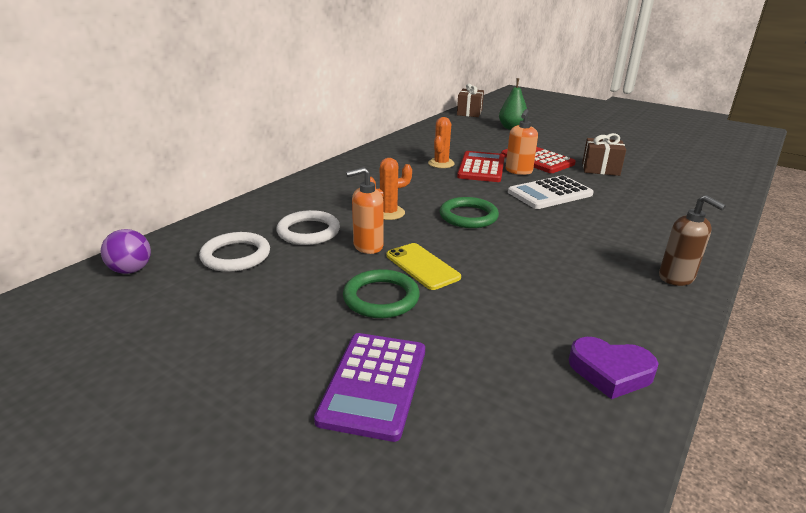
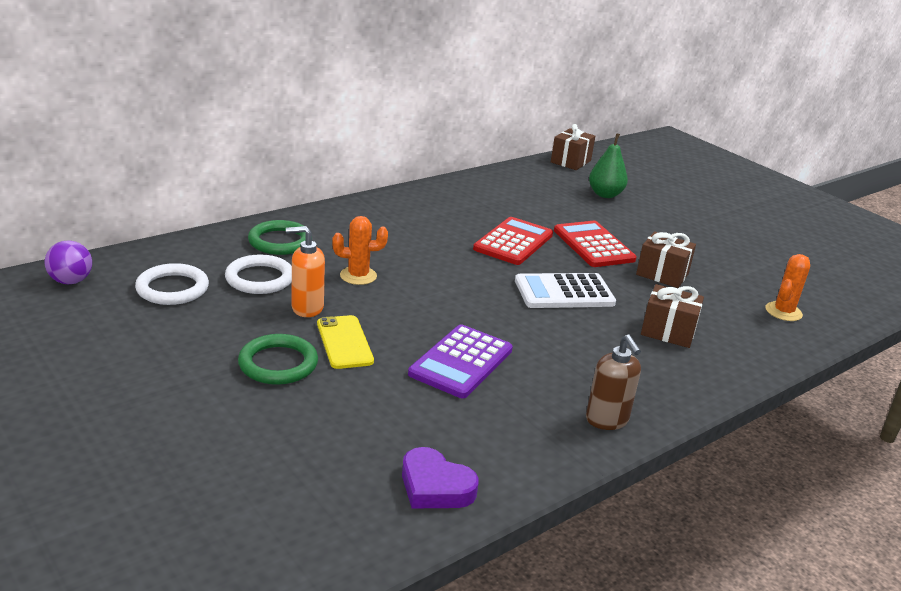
camera: 15 degrees right, 0 degrees up
purple calculator [314,333,425,442] -> purple calculator moved to [408,325,513,398]
orange cactus [428,117,455,168] -> orange cactus moved to [765,254,810,321]
green ring [440,197,499,228] -> green ring moved to [248,220,306,255]
orange soap dispenser [505,109,538,175] -> none
none -> brown gift [641,284,704,348]

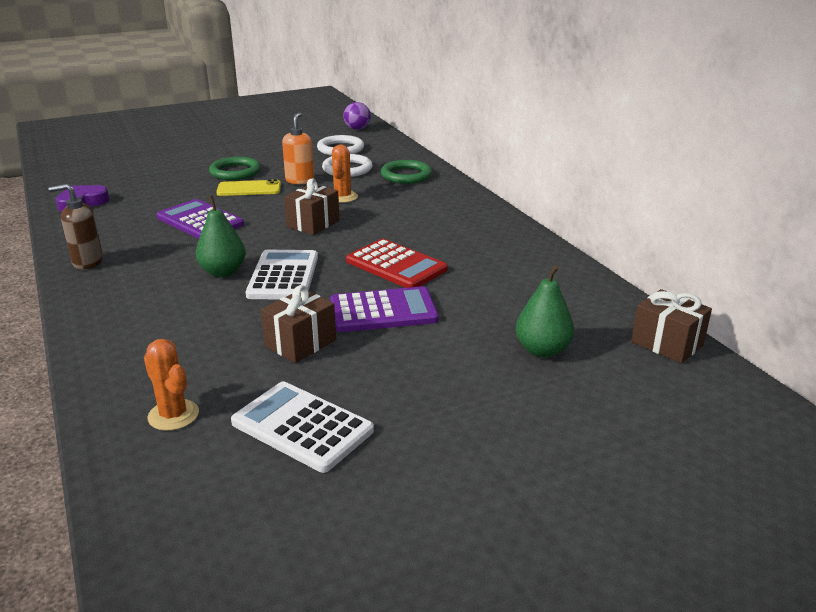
camera: 105 degrees right, 0 degrees up
red calculator [554,221,637,267] -> purple calculator [330,286,439,332]
brown gift [641,284,704,348] -> brown gift moved to [284,178,340,235]
none -> green pear [196,195,246,277]
none -> white calculator [231,382,374,473]

